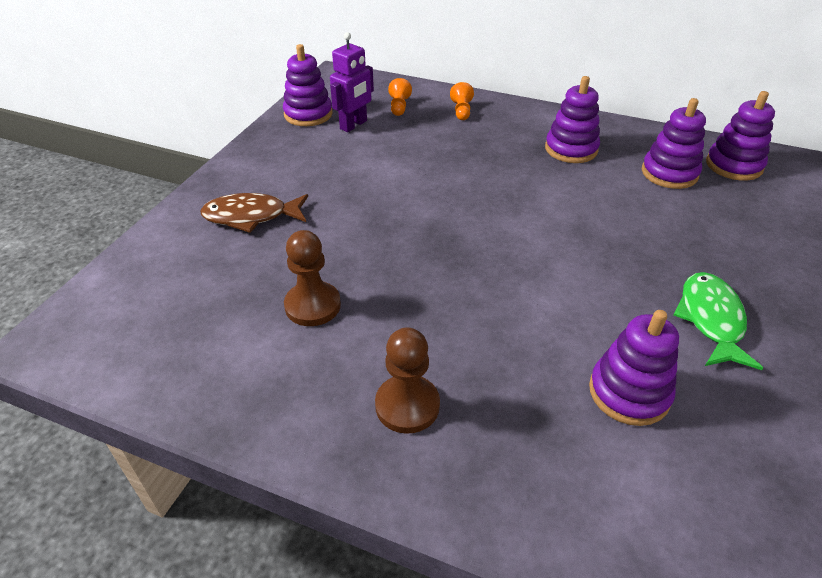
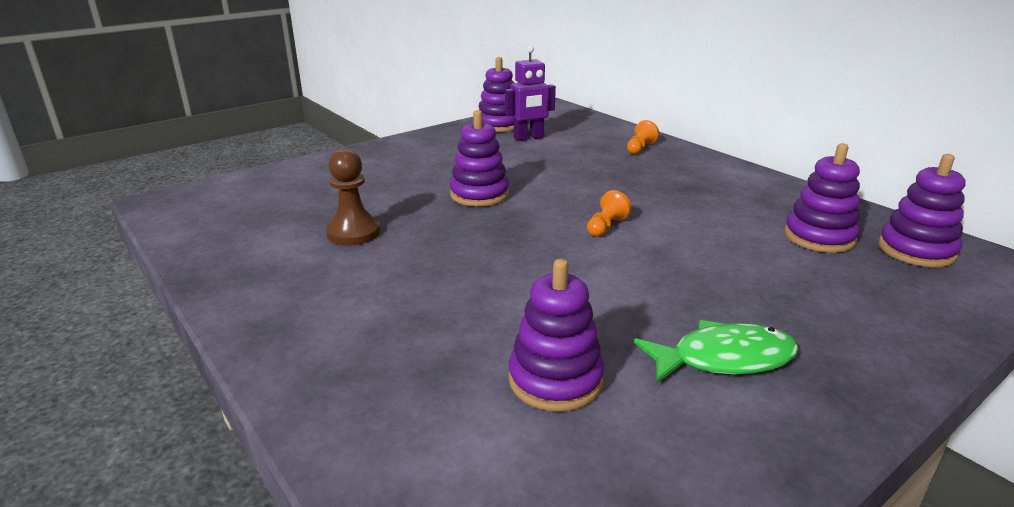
camera: 30 degrees right, 15 degrees down
brown fish [200,193,308,233] -> none
brown pawn [375,327,440,434] -> none
orange pawn [388,78,412,116] -> orange pawn moved to [587,190,631,237]
purple stacking toy [545,76,600,163] -> purple stacking toy moved to [450,110,509,207]
green fish [673,272,763,370] -> green fish turned 45 degrees clockwise [634,320,799,383]

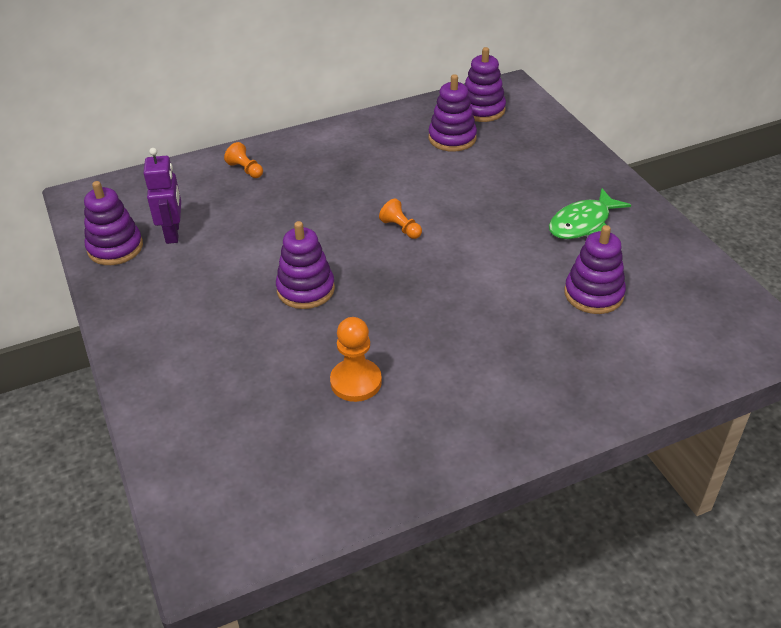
camera: 75 degrees left, 15 degrees up
brown pawn [326,149,381,246] -> orange pawn [330,317,382,402]
green fish [634,320,799,383] -> green fish turned 135 degrees counterclockwise [549,188,631,239]

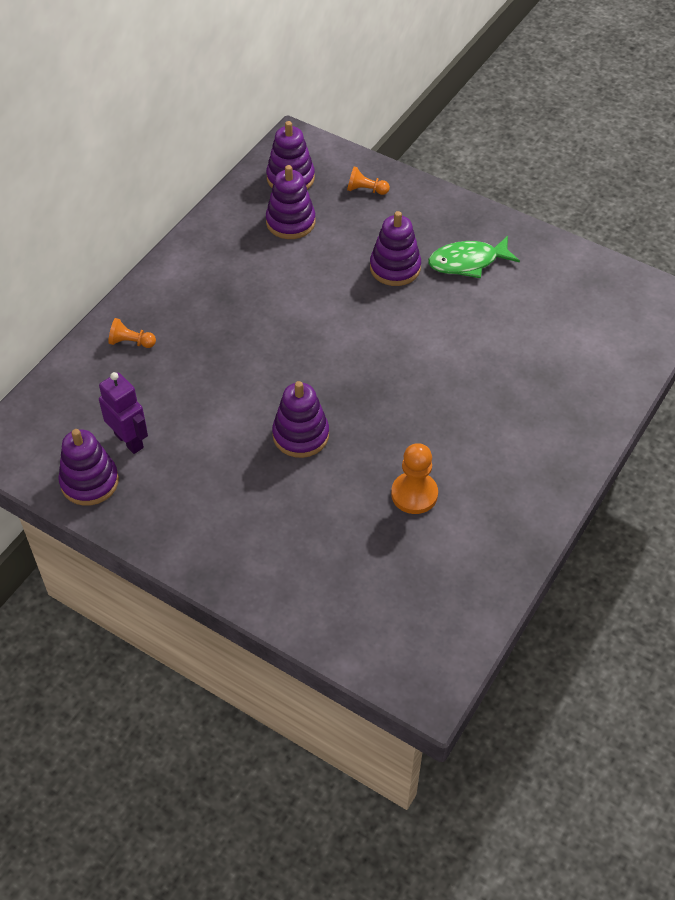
camera: 35 degrees left, 10 degrees up
orange pawn [379,199,422,239] -> orange pawn moved to [347,167,390,195]
green fish [549,188,631,239] -> green fish turned 60 degrees clockwise [428,236,520,278]
purple stacking toy [564,225,626,314] -> purple stacking toy moved to [370,211,421,286]

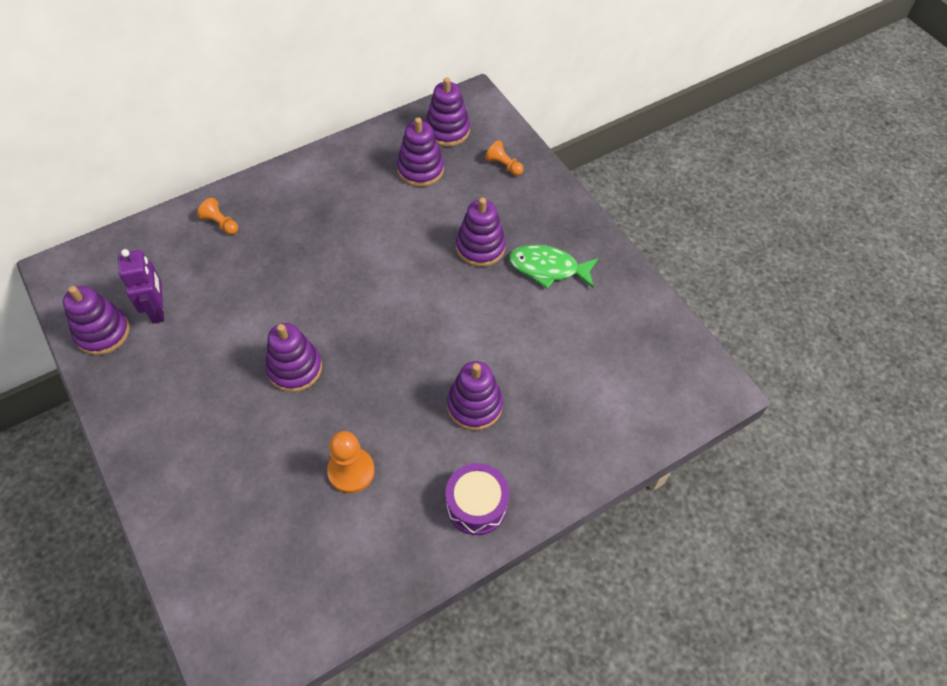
camera: 25 degrees right, 5 degrees up
none -> purple drum [446,463,510,535]
none -> purple stacking toy [447,361,503,430]

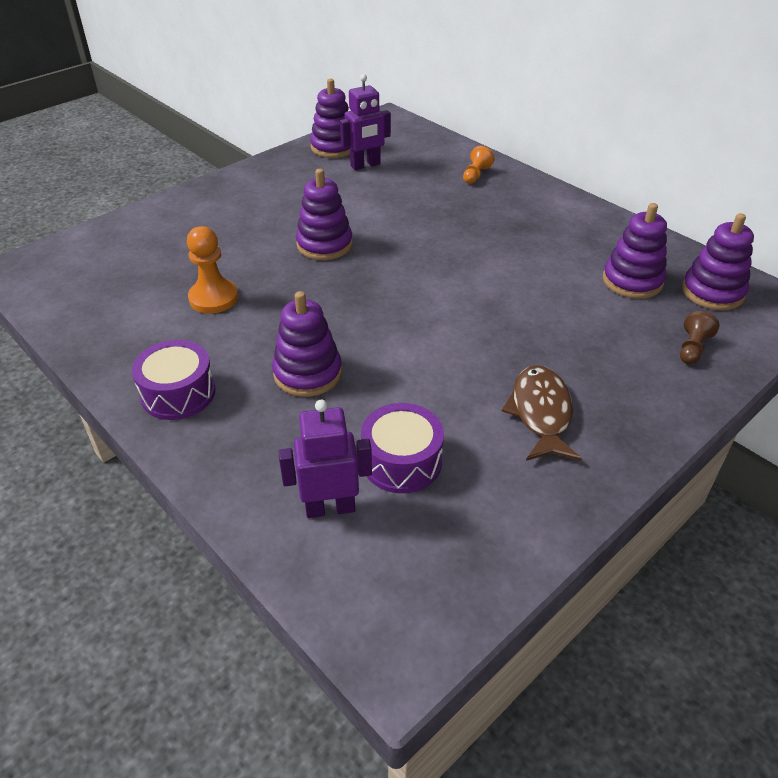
camera: 80 degrees right, 15 degrees down
purple stacking toy [456,198,506,267] -> none
orange pawn [485,140,524,176] -> brown pawn [680,311,719,364]
green fish [509,245,599,289] -> brown fish [502,365,582,461]
none -> purple robot [278,400,372,518]
none -> purple drum [361,403,444,493]

